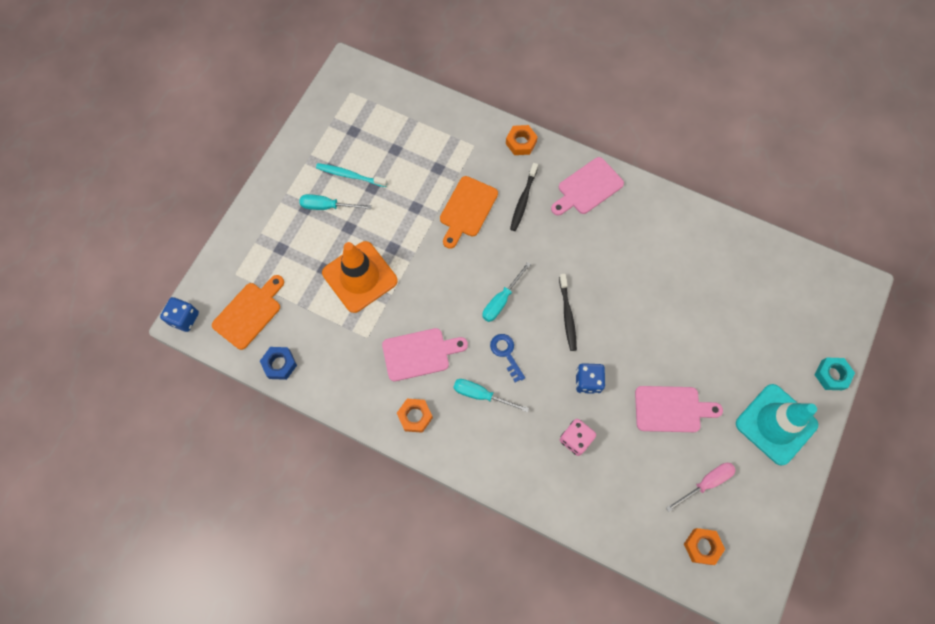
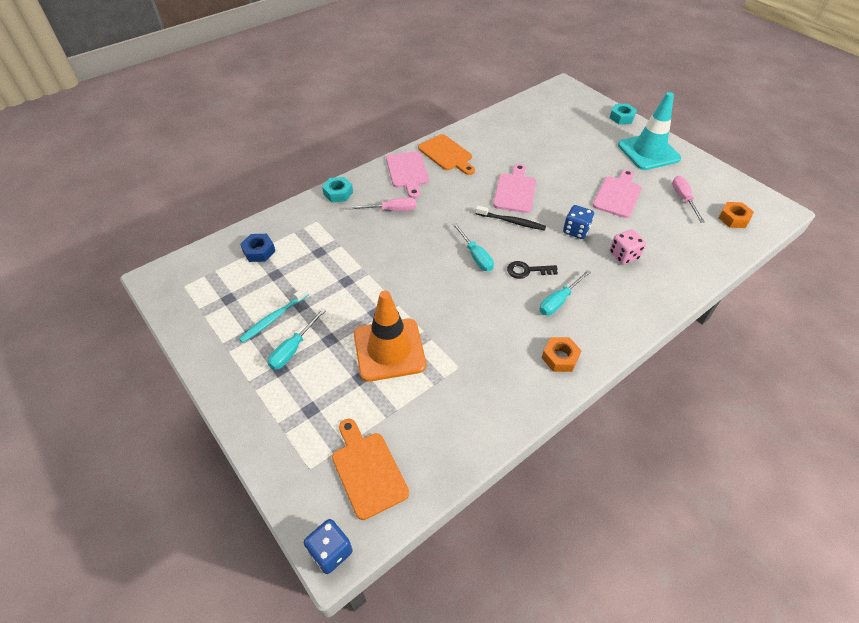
camera: 65 degrees left, 20 degrees down
blue nut [260,347,297,380] -> blue nut moved to [240,234,275,262]
pink cutting board [382,328,468,381] -> pink cutting board moved to [493,164,536,213]
orange cutting board [440,176,498,249] -> orange cutting board moved to [418,134,475,175]
blue key [490,334,525,383] -> black key [507,261,558,279]
orange nut [506,125,538,155] -> turquoise nut [322,177,353,202]
black toothbrush [510,163,538,231] -> pink screwdriver [349,197,416,211]

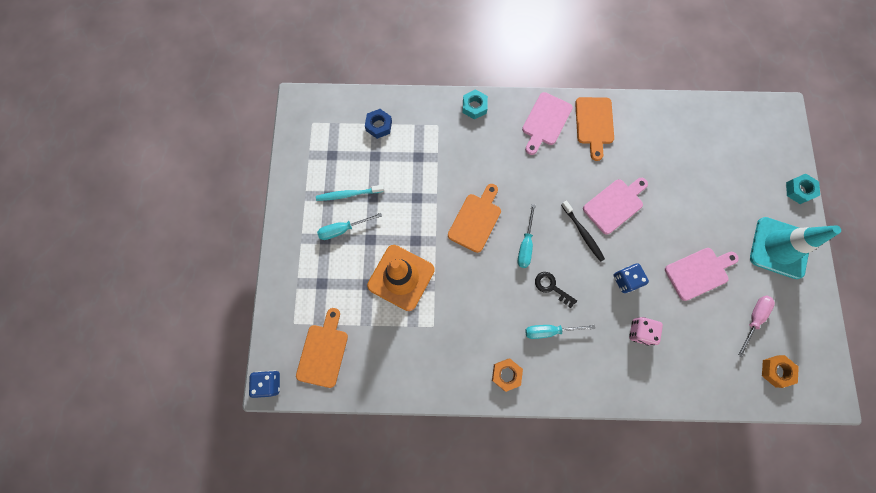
camera: 40 degrees right, 25 degrees up
pink screwdriver [349,197,416,211] -> none
none -> orange cutting board [448,184,501,253]

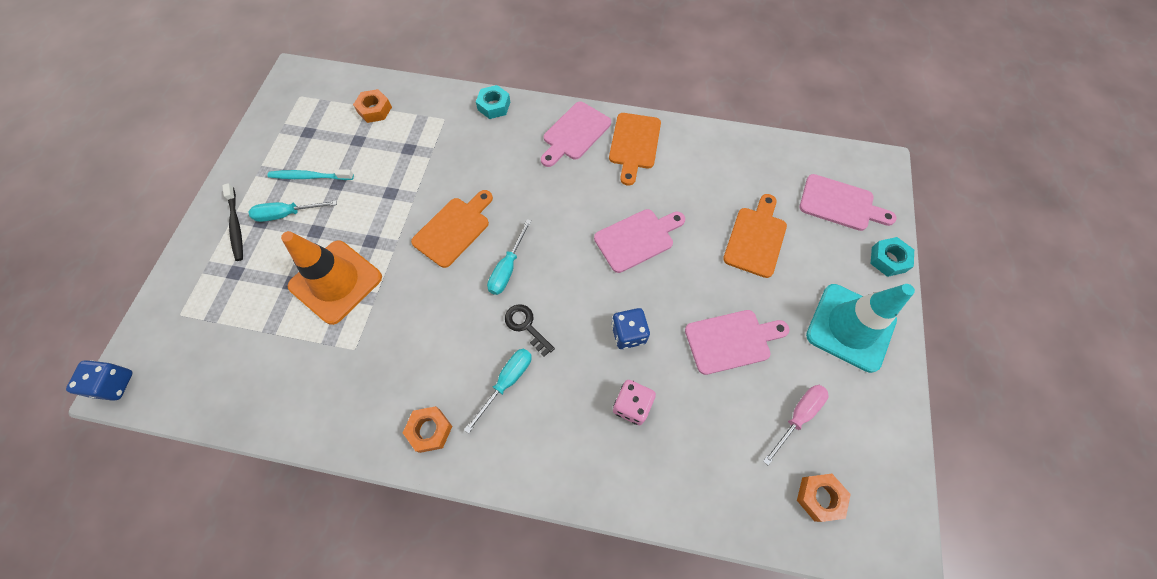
camera: 10 degrees right, 10 degrees down
orange cutting board [296,308,348,388] -> orange cutting board moved to [723,194,787,278]
blue nut [365,109,392,139] -> orange nut [353,89,392,123]
turquoise screwdriver [525,325,595,339] -> turquoise screwdriver turned 120 degrees clockwise [464,348,532,434]
black toothbrush [561,201,605,262] -> black toothbrush moved to [222,183,243,261]
none -> pink cutting board [800,174,897,231]

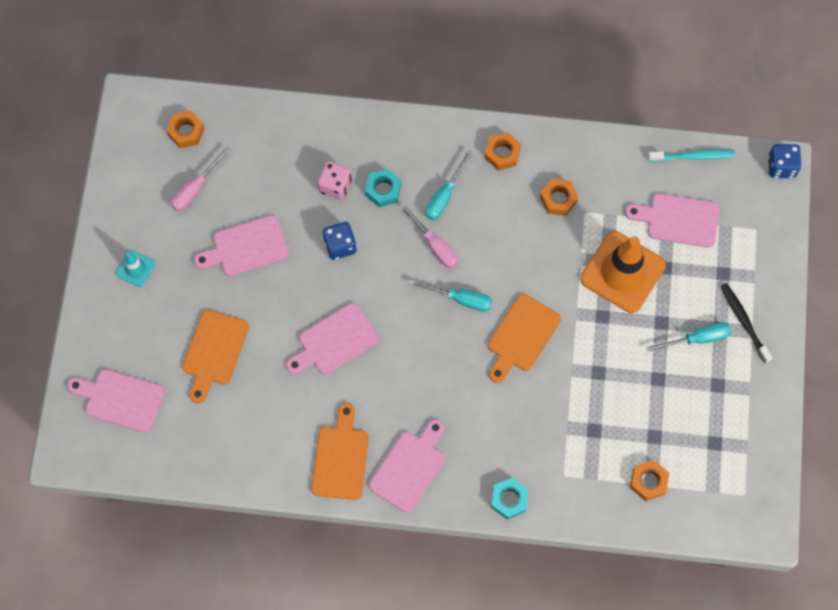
camera: 175 degrees right, 5 degrees up
turquoise toothbrush [268,169,354,180] -> turquoise toothbrush moved to [648,149,735,162]
turquoise screwdriver [487,219,532,295] -> turquoise screwdriver turned 90 degrees clockwise [409,280,492,312]
black key [505,304,555,357] -> pink screwdriver [400,202,458,268]
turquoise traffic cone [806,284,915,373] -> turquoise traffic cone [116,250,155,287], size x0.46
turquoise nut [871,237,914,277] -> turquoise nut moved to [365,169,401,208]
none -> orange nut [540,179,579,216]
none -> pink cutting board [625,193,719,248]

